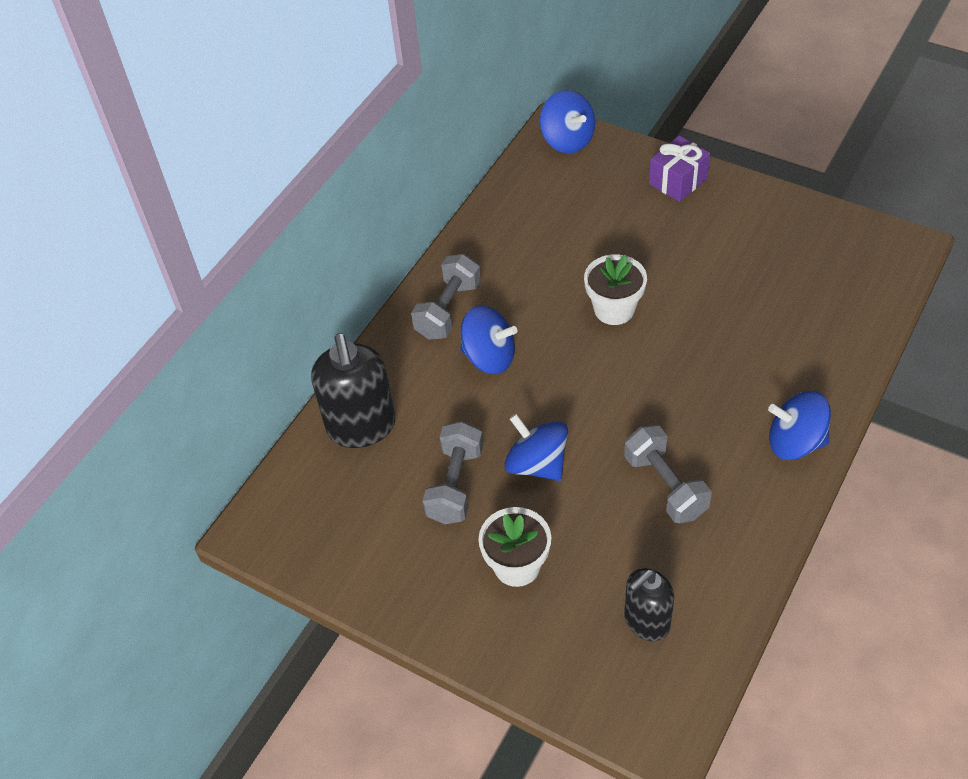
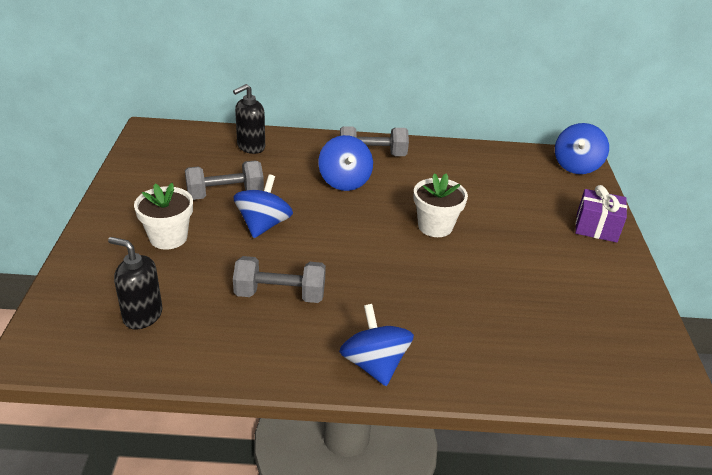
camera: 55 degrees right, 15 degrees down
black soap dispenser [311,333,396,448] -> black soap dispenser [233,84,265,154], size x0.64
grey dumbbell [624,425,712,523] -> grey dumbbell turned 60 degrees clockwise [233,256,326,303]

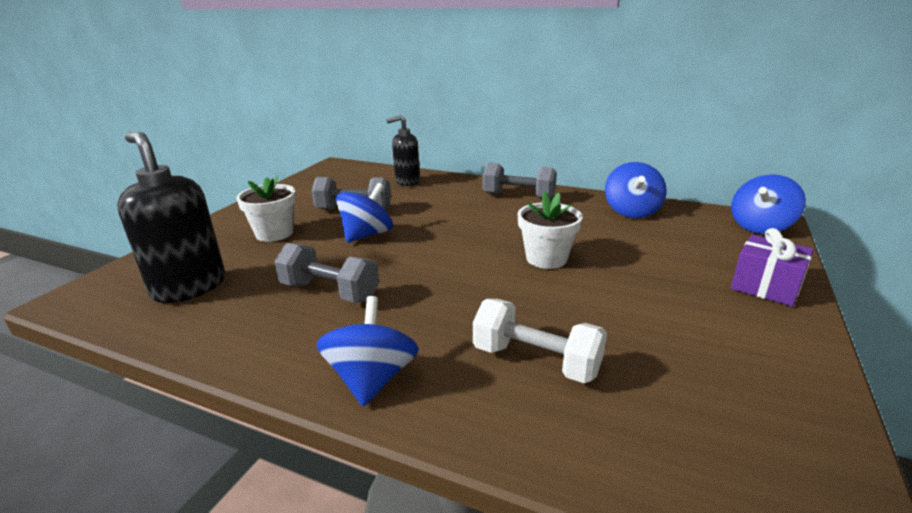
camera: 25 degrees right, 10 degrees down
black soap dispenser [108,237,162,330] -> black soap dispenser [117,132,225,303], size x1.57
blue spinning top [318,135,373,191] -> blue spinning top moved to [605,162,667,218]
none -> white dumbbell [473,299,607,383]

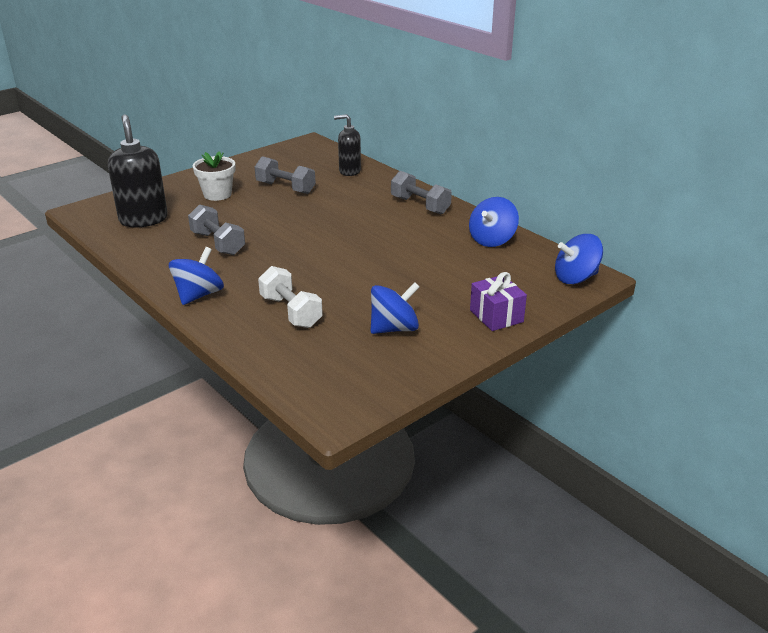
camera: 25 degrees right, 5 degrees up
blue spinning top [336,183,393,243] -> blue spinning top moved to [371,282,419,334]
white flower pot [518,192,583,269] -> none

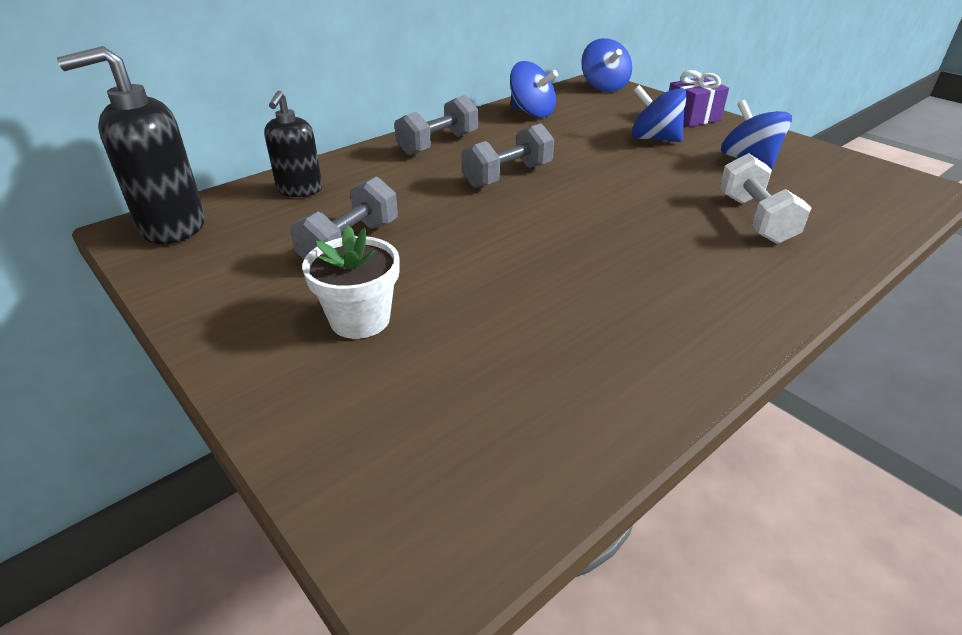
camera: 90 degrees left, 5 degrees up
black soap dispenser [108,114,168,227] -> black soap dispenser moved to [57,46,205,244]
blue spinning top [169,247,224,305] -> blue spinning top moved to [631,85,687,142]
grey dumbbell [188,204,245,255] -> grey dumbbell moved to [461,123,554,188]
white dumbbell [258,266,323,328] -> white dumbbell turned 60 degrees counterclockwise [719,153,811,244]

